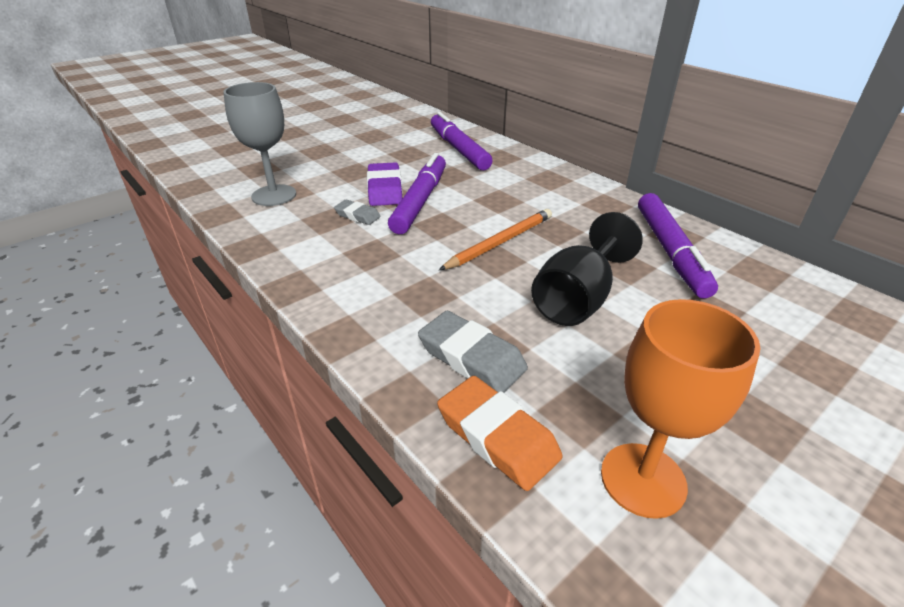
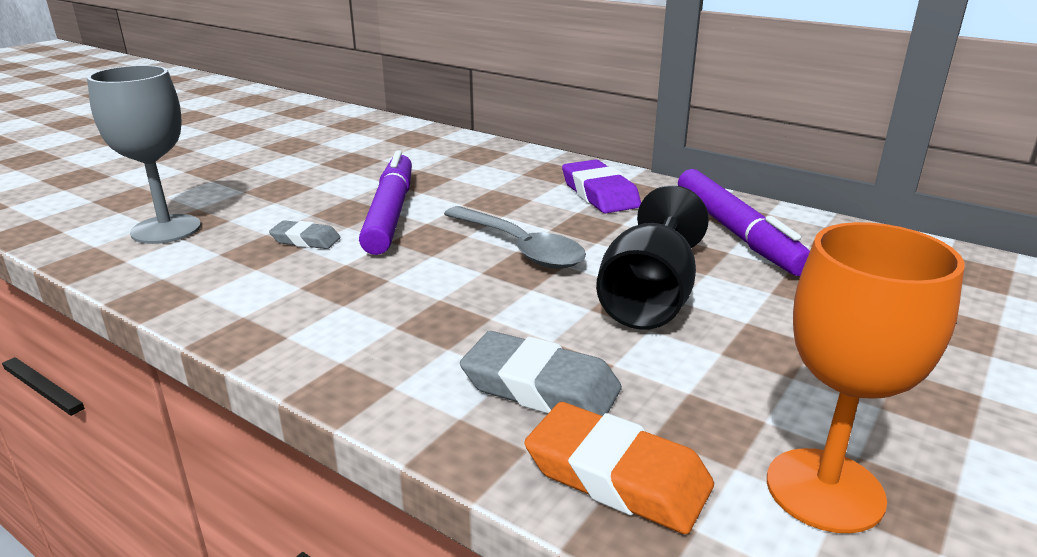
camera: 15 degrees left, 10 degrees down
purple eraser [367,162,403,206] -> purple eraser moved to [562,160,641,213]
purple marker [431,112,492,170] -> none
orange pencil [439,209,552,270] -> grey spoon [444,206,586,269]

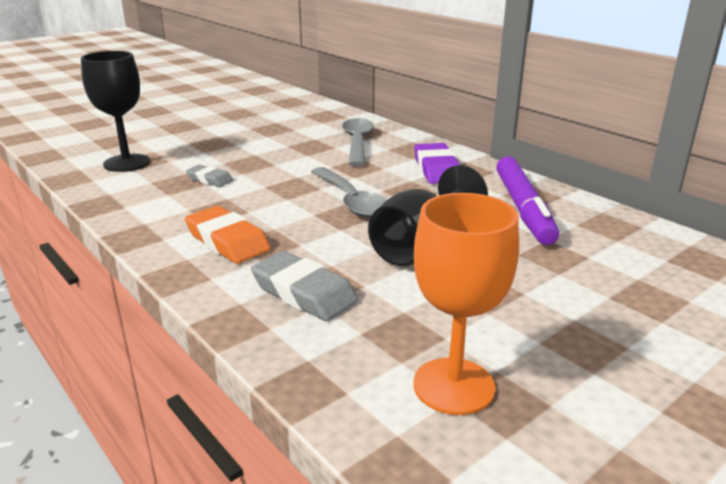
camera: 15 degrees right, 0 degrees up
grey goblet [87,65,201,244] -> black goblet [81,51,150,172]
purple marker [359,150,412,255] -> none
orange eraser [524,402,714,534] -> orange eraser moved to [185,206,271,264]
none -> grey spoon [342,118,374,166]

